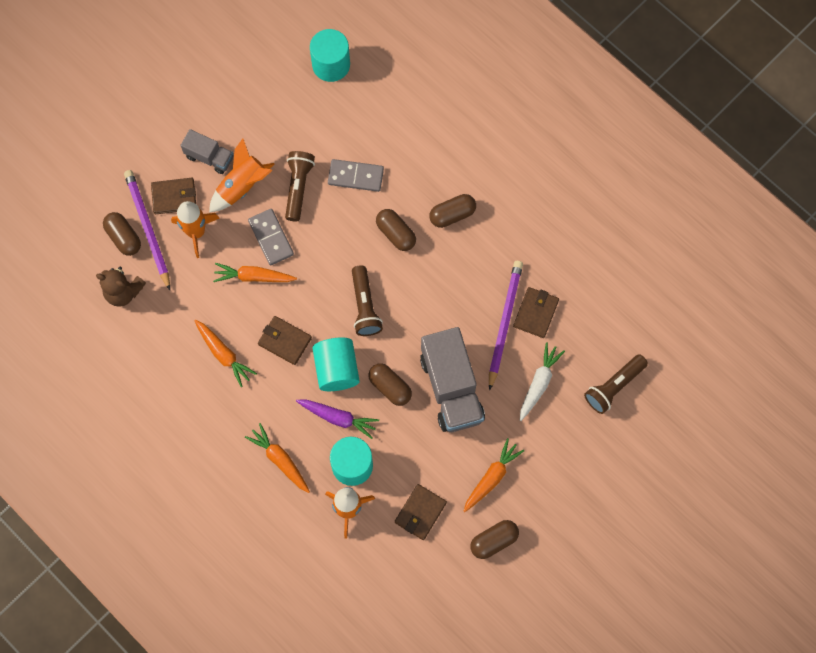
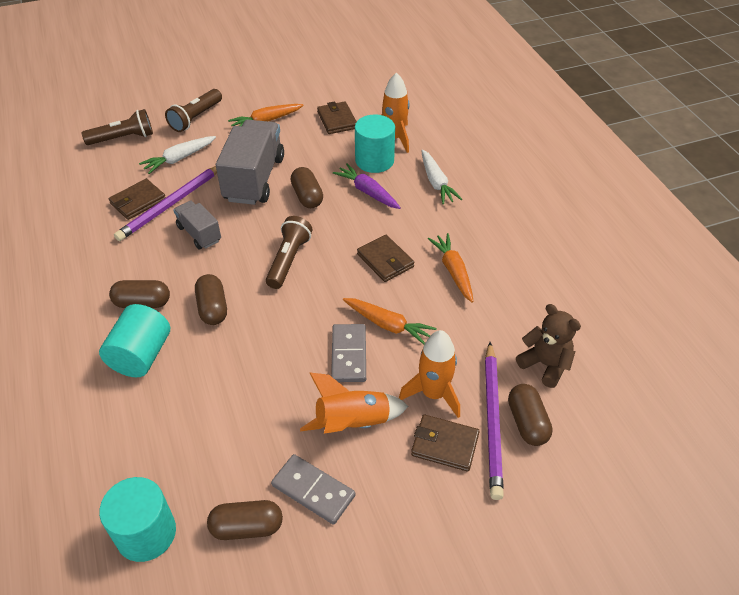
camera: 155 degrees left, 25 degrees down
grey truck [181,129,233,174] -> grey truck moved to [173,201,221,250]
orange carrot [245,423,310,493] -> white carrot [421,149,462,204]
brown flashlight [285,151,315,222] -> brown flashlight moved to [165,89,222,132]
turquoise cylinder [312,337,360,391] -> turquoise cylinder moved to [99,304,170,377]
grey domino [328,159,384,192] -> grey domino moved to [271,454,355,525]
brown wallet [395,484,447,540] -> brown wallet turned 75 degrees counterclockwise [317,101,357,134]
brown capsule [470,520,519,559] -> brown capsule moved to [207,500,283,540]

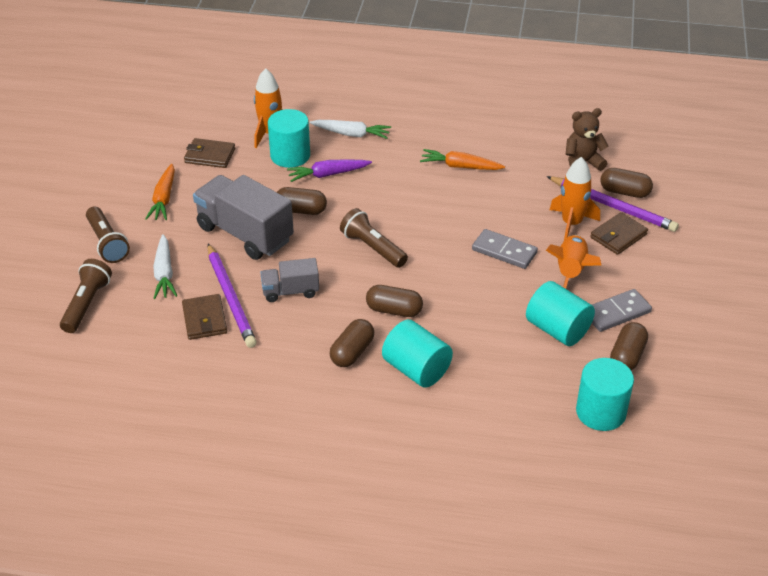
camera: 60 degrees left, 5 degrees down
orange carrot [343,298,436,344] -> none
brown wallet [357,235,415,282] -> none
none -> turquoise cylinder [526,281,595,346]

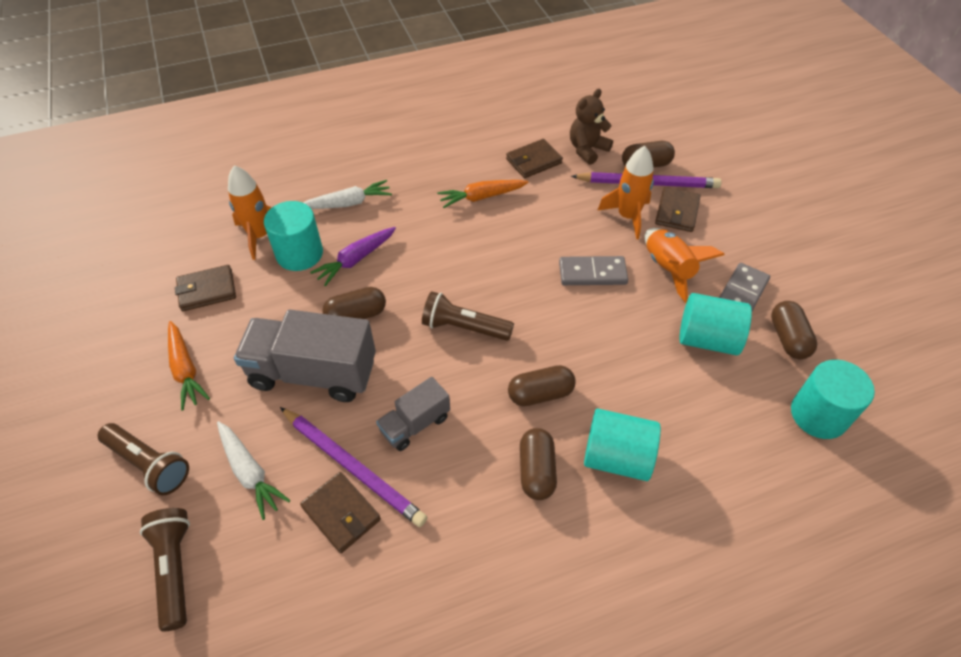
camera: 30 degrees left, 10 degrees up
none -> brown wallet [506,139,563,178]

